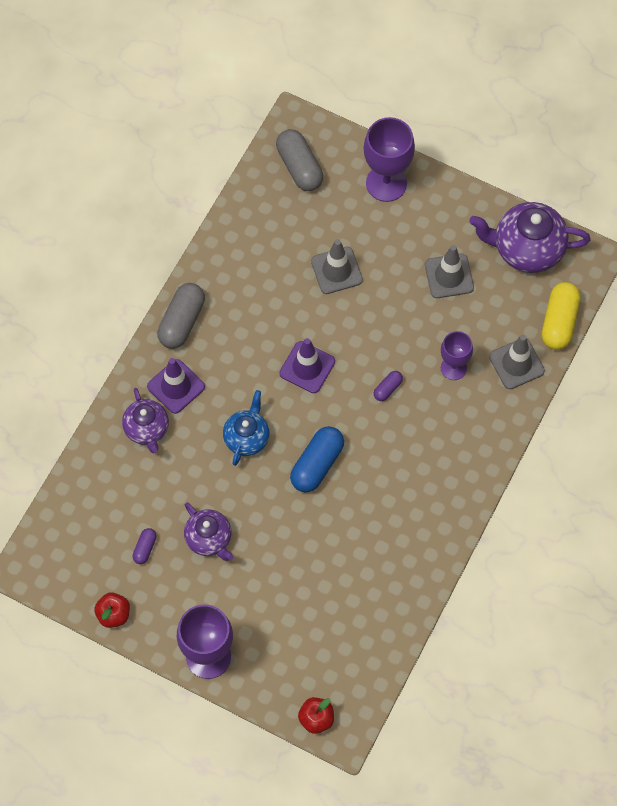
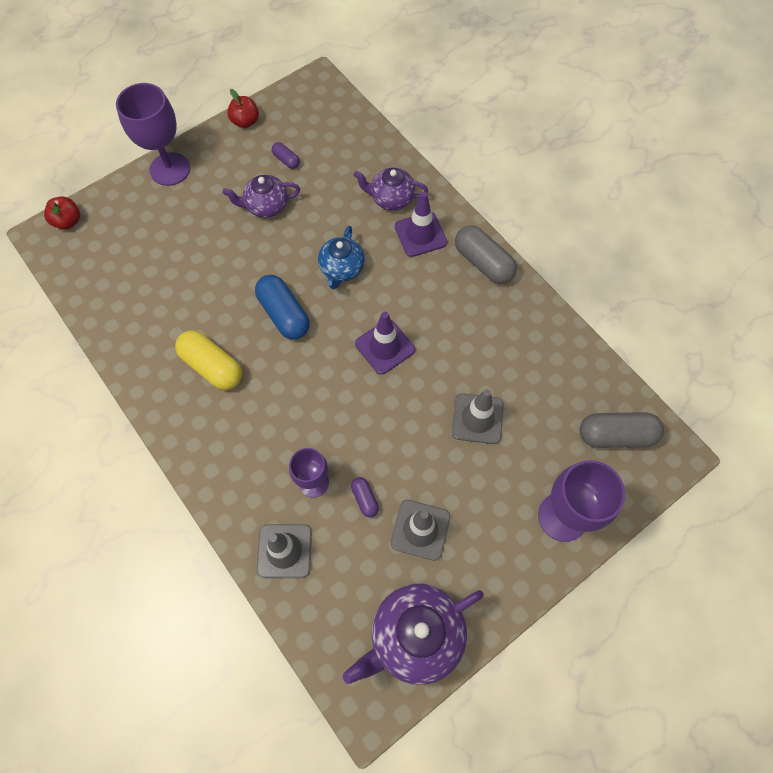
camera: 115 degrees right, 0 degrees up
blue teapot [223,390,269,466] -> blue teapot turned 60 degrees clockwise [318,226,365,289]
purple capsule [374,371,403,401] -> purple capsule moved to [351,477,379,517]
purple teapot [469,202,591,273] -> purple teapot turned 150 degrees counterclockwise [343,584,484,685]
yellow capsule [542,282,581,350] -> yellow capsule moved to [175,330,242,390]

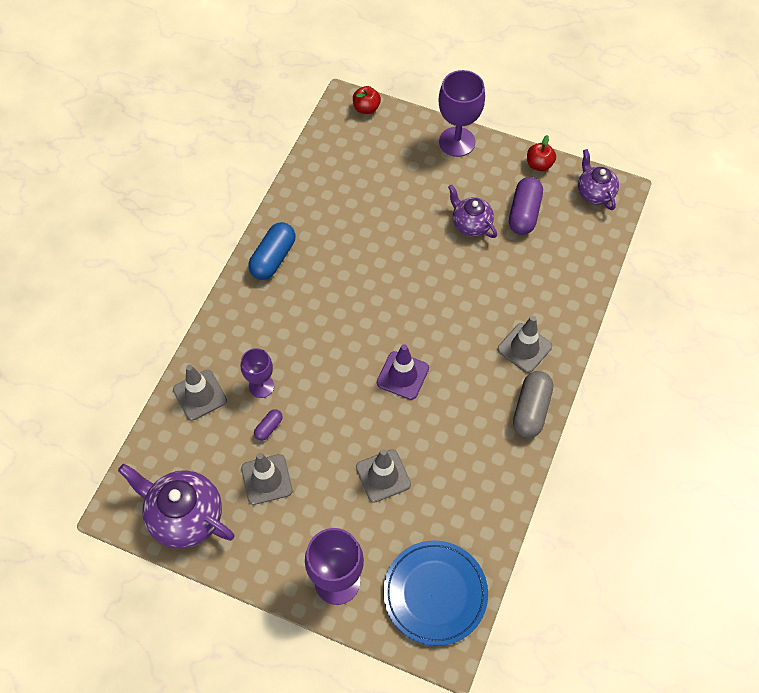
camera: 60 degrees right, 5 degrees down
yellow capsule [175,330,242,390] -> none
blue capsule [255,275,310,340] -> blue capsule moved to [248,222,295,280]
purple capsule [272,142,300,169] -> purple capsule [509,177,543,235], size x1.98
blue teapot [318,226,365,289] -> none
purple teapot [354,168,428,211] -> purple teapot moved to [578,149,619,210]
purple traffic cone [395,192,447,257] -> grey traffic cone [497,316,552,373]
grey capsule [580,412,664,448] -> blue plate [383,540,488,646]

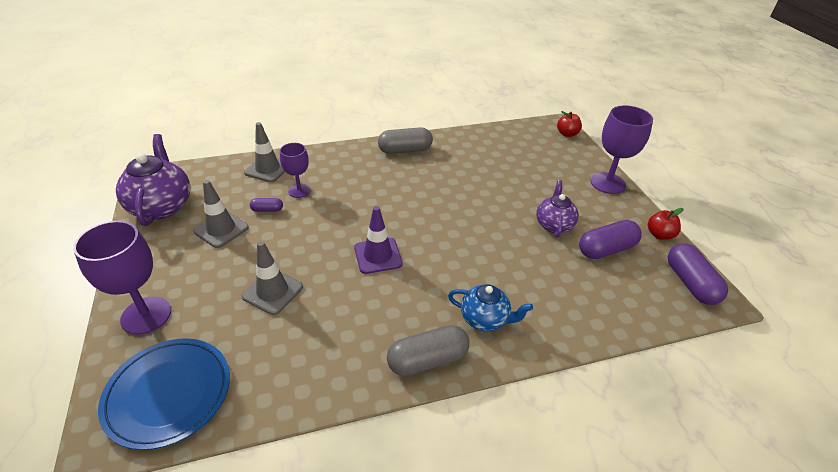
camera: 50 degrees right, 20 degrees down
blue capsule [248,222,295,280] -> grey capsule [378,127,433,154]
grey traffic cone [497,316,552,373] -> blue teapot [448,284,533,331]
purple teapot [578,149,619,210] -> purple capsule [668,244,728,305]

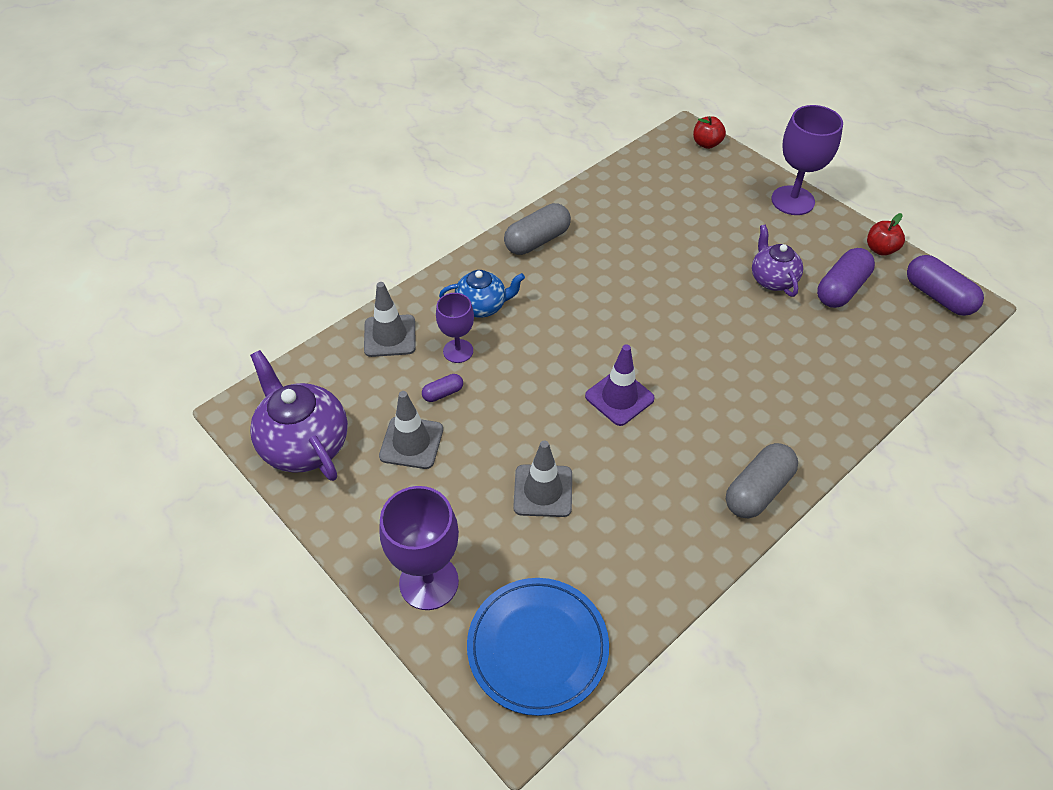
camera: 25 degrees left, 10 degrees up
blue teapot [448,284,533,331] -> blue teapot moved to [439,270,525,318]

